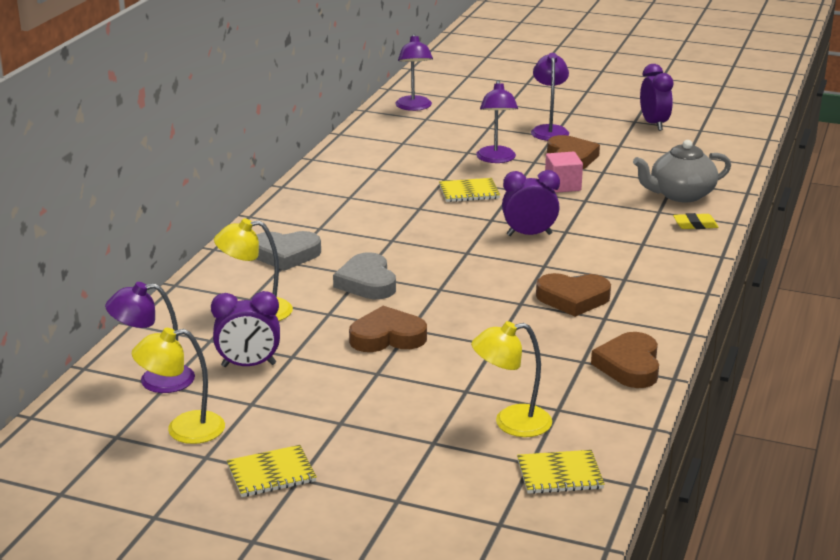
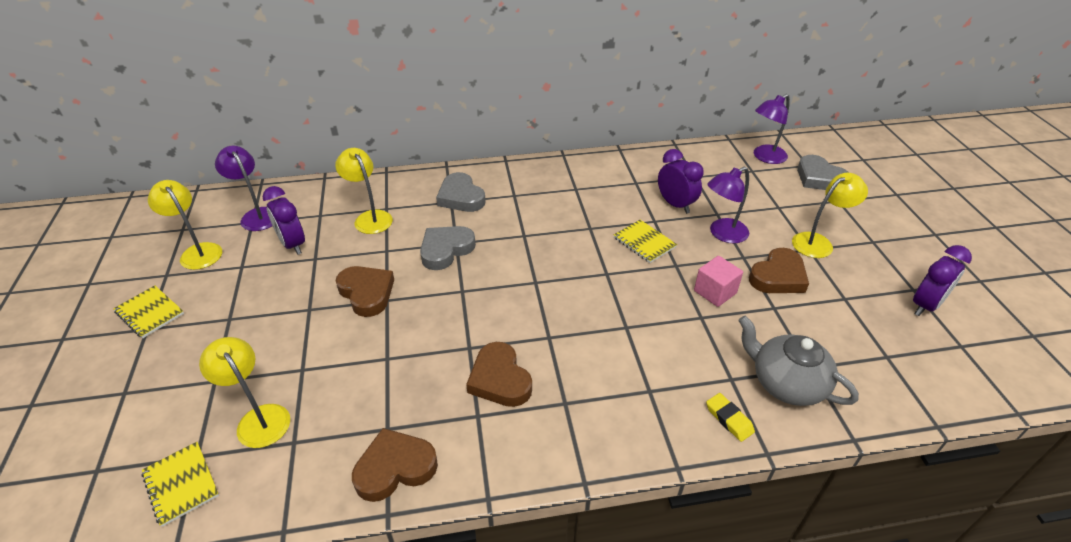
camera: 60 degrees right, 15 degrees up
purple clock [502,170,560,236] -> purple clock moved to [658,149,704,214]
purple lamp [531,53,569,141] -> yellow lamp [792,173,868,258]
none -> grey heart [797,155,849,190]

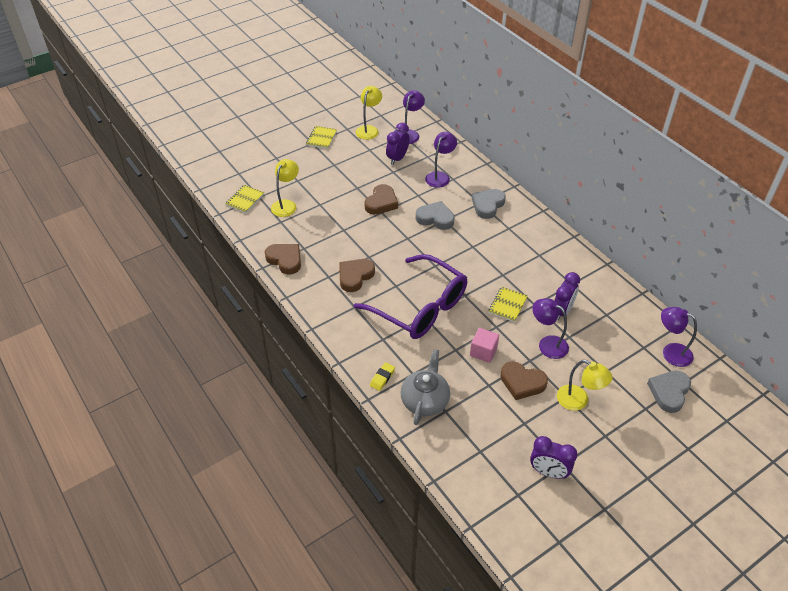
camera: 65 degrees right, 5 degrees up
yellow lamp [335,148,393,234] -> purple lamp [425,132,457,188]
none -> purple glasses [354,254,467,339]

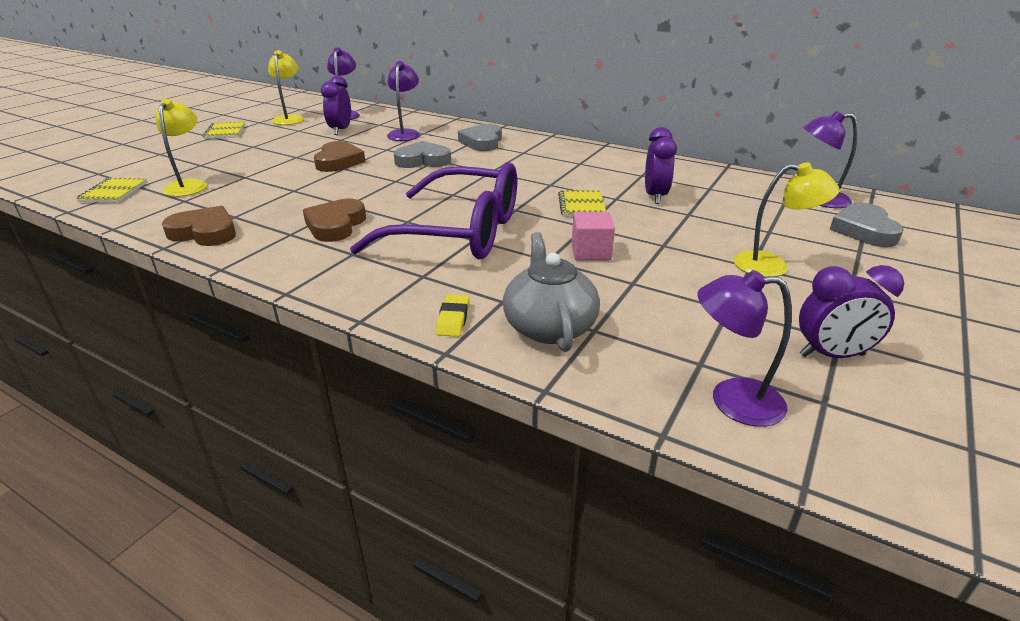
camera: 25 degrees left, 15 degrees down
brown heart [500,361,548,400] -> none
purple lamp [533,298,569,359] -> purple lamp moved to [698,270,792,427]

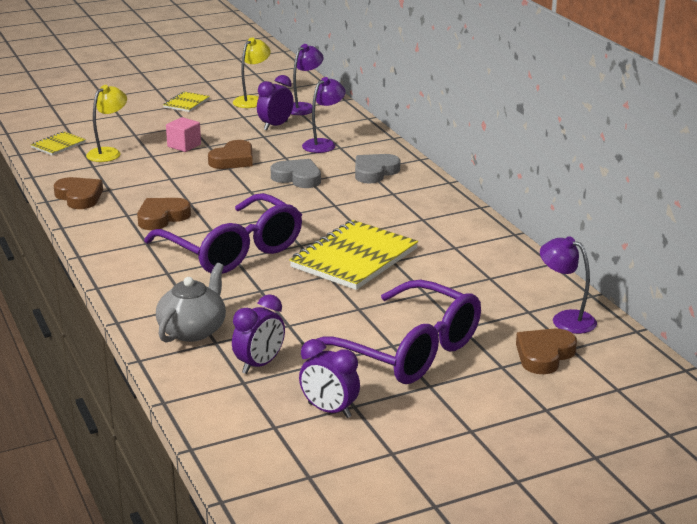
camera: 35 degrees right, 5 degrees down
yellow eraser [436,294,469,337] -> none
yellow notebook [558,190,606,217] -> yellow notebook [289,220,418,290], size x2.07
pink cube [572,212,615,260] -> pink cube moved to [166,117,201,152]
purple clock [645,127,677,204] -> purple clock moved to [232,294,285,374]
purple lamp [698,270,792,427] -> none
yellow lamp [734,162,840,277] -> purple glasses [317,280,481,384]
grey heart [830,203,904,247] -> brown heart [516,329,577,374]

